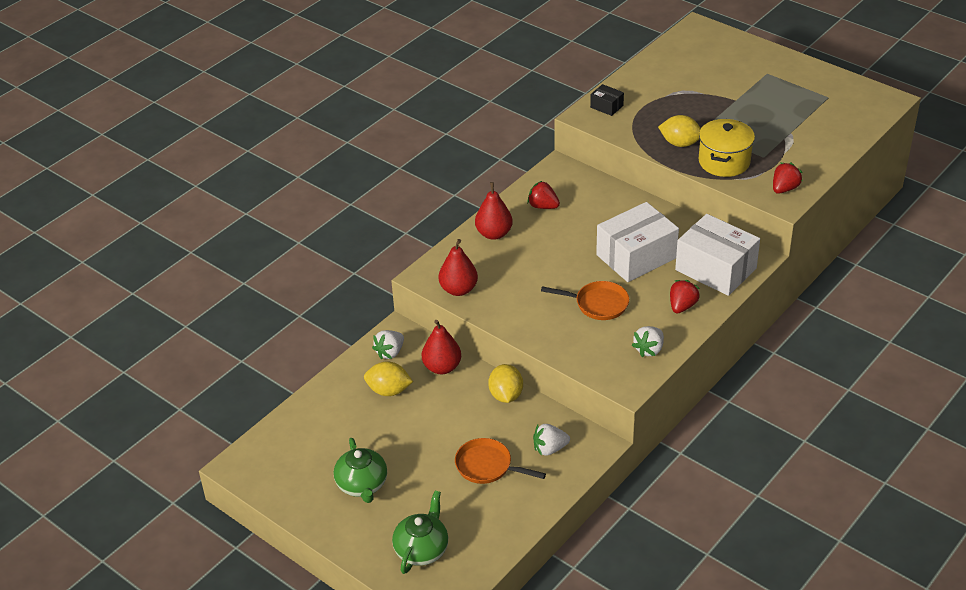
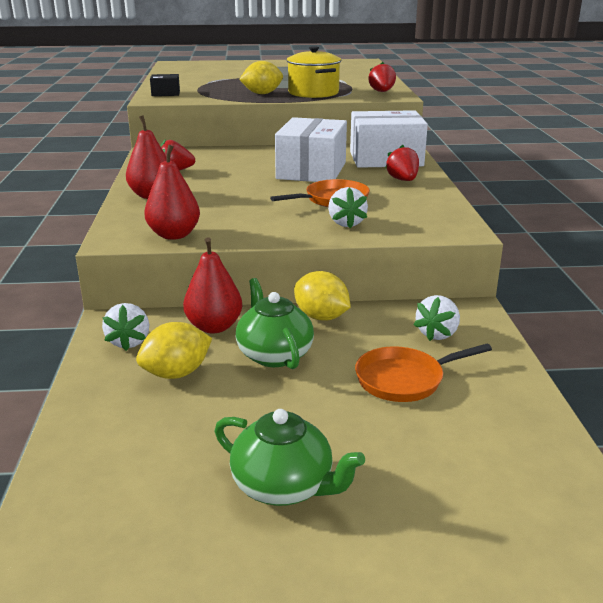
camera: 45 degrees left, 15 degrees down
green teapot [392,491,448,574] -> green teapot moved to [236,278,314,369]
white strawberry [632,326,664,357] -> white strawberry moved to [328,187,368,228]

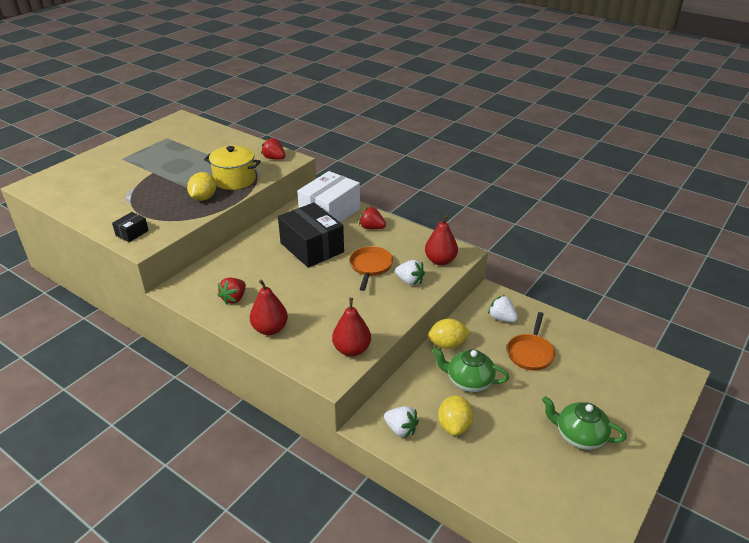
camera: 50 degrees left, 10 degrees up
red pear [183,237,242,333] -> red pear moved to [425,215,458,266]
green teapot [215,409,365,506] -> green teapot turned 135 degrees counterclockwise [542,396,627,450]
white box [275,117,347,182] -> black box [278,203,344,268]
white strawberry [414,295,460,341] -> white strawberry turned 150 degrees clockwise [488,295,518,322]

